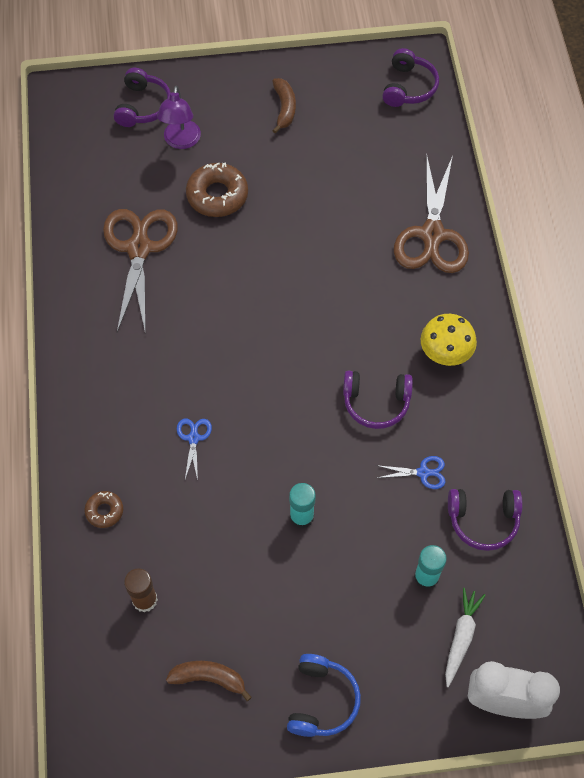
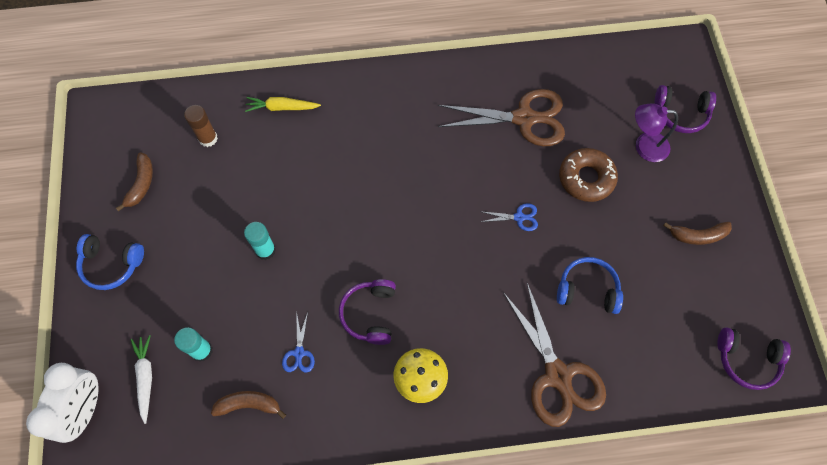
camera: 90 degrees right, 5 degrees up
brown donut [84,491,123,528] -> yellow carrot [245,97,321,112]
blue scissors [177,419,212,480] -> blue scissors moved to [480,203,538,231]
brown scissors [394,154,469,273] -> brown scissors turned 120 degrees counterclockwise [503,283,606,427]
white carrot [445,588,486,687] -> white carrot turned 120 degrees counterclockwise [130,335,152,424]
purple headphones [448,489,523,551] -> brown banana [211,391,286,419]
none -> blue headphones [557,257,623,314]

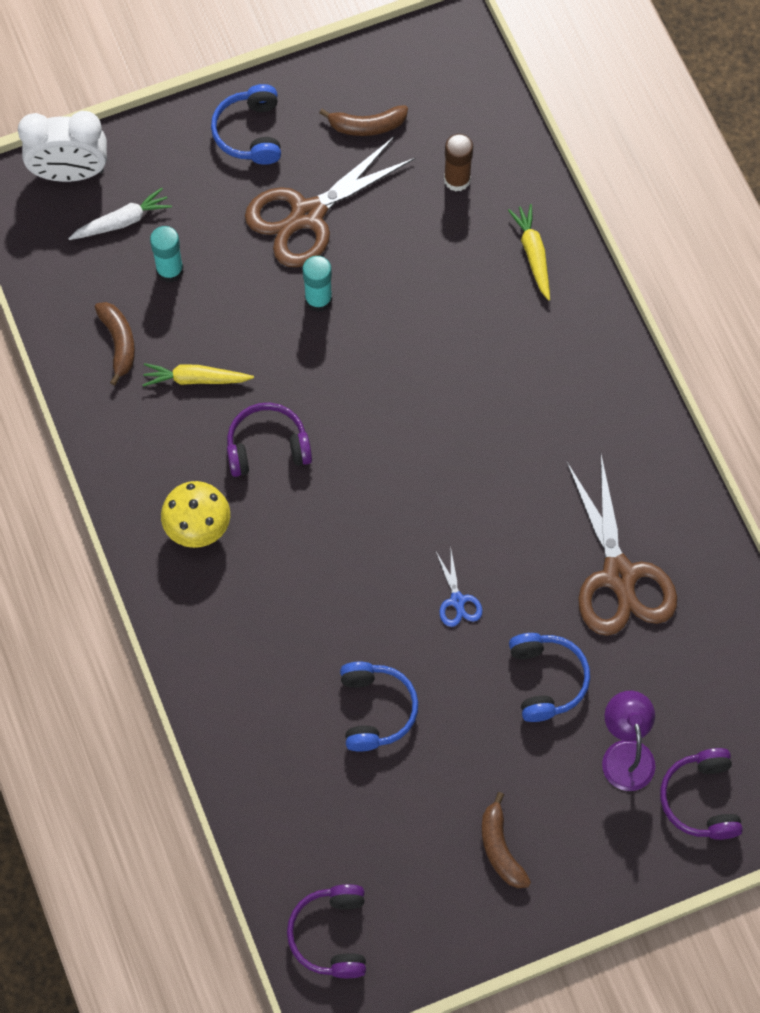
camera: 75 degrees right, 0 degrees up
blue scissors [282,312,315,372] -> yellow carrot [143,363,254,387]
brown scissors [503,283,606,427] -> brown scissors moved to [245,136,415,267]
brown donut [559,148,618,202] -> blue headphones [509,633,590,722]

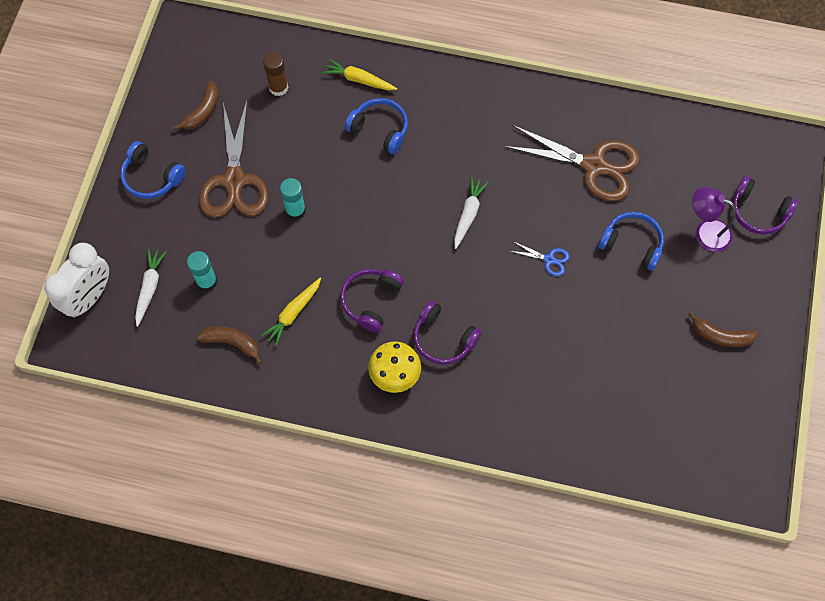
camera: 55 degrees left, 0 degrees up
purple headphones [287,884,366,978] -> purple headphones moved to [414,301,482,365]
blue headphones [340,662,418,752] -> blue headphones moved to [345,98,408,154]
none -> white carrot [454,177,489,249]

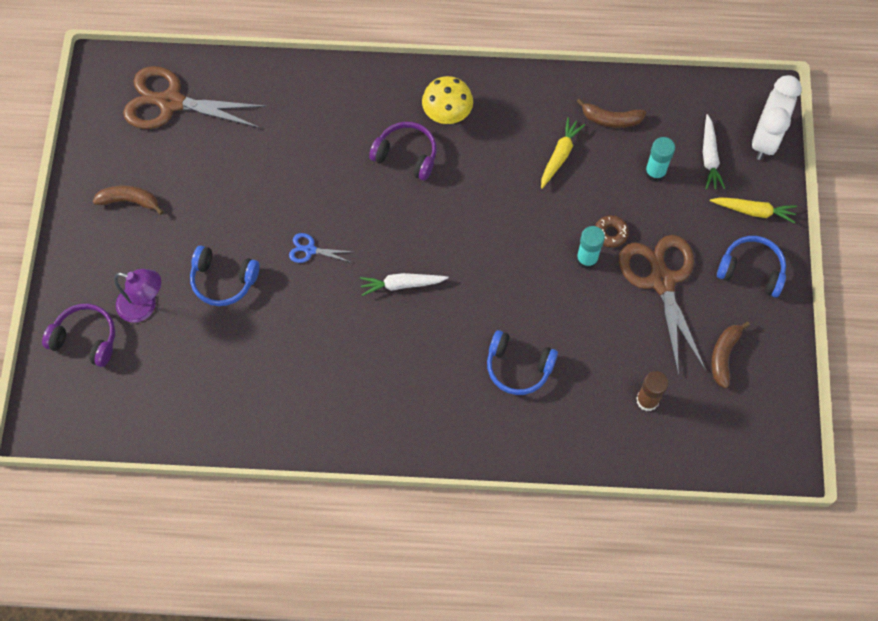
camera: 170 degrees right, 0 degrees up
yellow carrot [322,59,397,90] -> yellow carrot moved to [710,197,797,223]
purple headphones [340,269,404,333] -> none
white carrot [454,177,489,249] -> white carrot turned 75 degrees clockwise [360,273,449,296]
brown scissors [504,125,640,201] -> brown scissors moved to [123,66,267,129]
none -> brown donut [595,215,629,247]

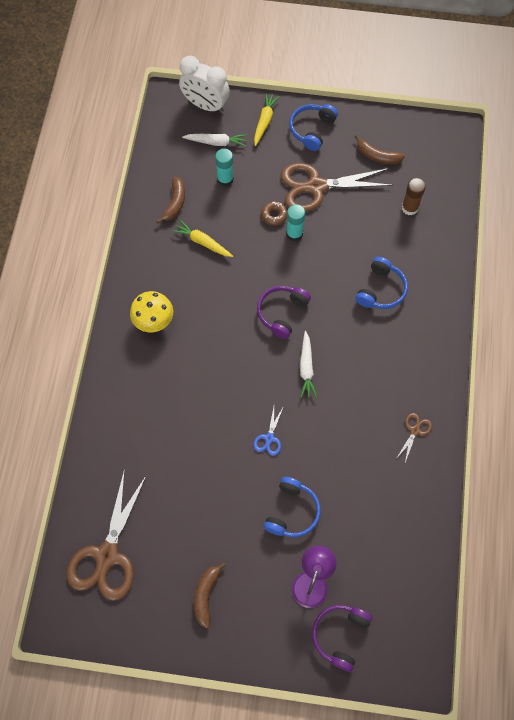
camera: 85 degrees left, 0 degrees up
purple headphones [369,122,437,181] -> purple headphones moved to [257,286,311,339]
none -> brown scissors [396,413,432,462]

